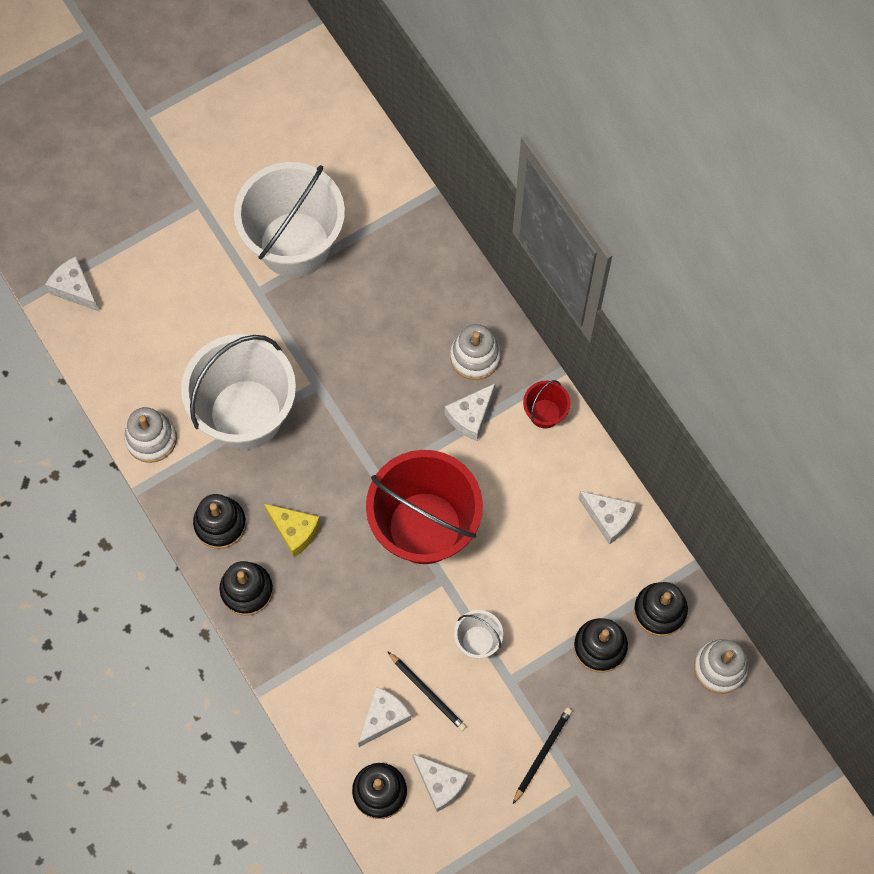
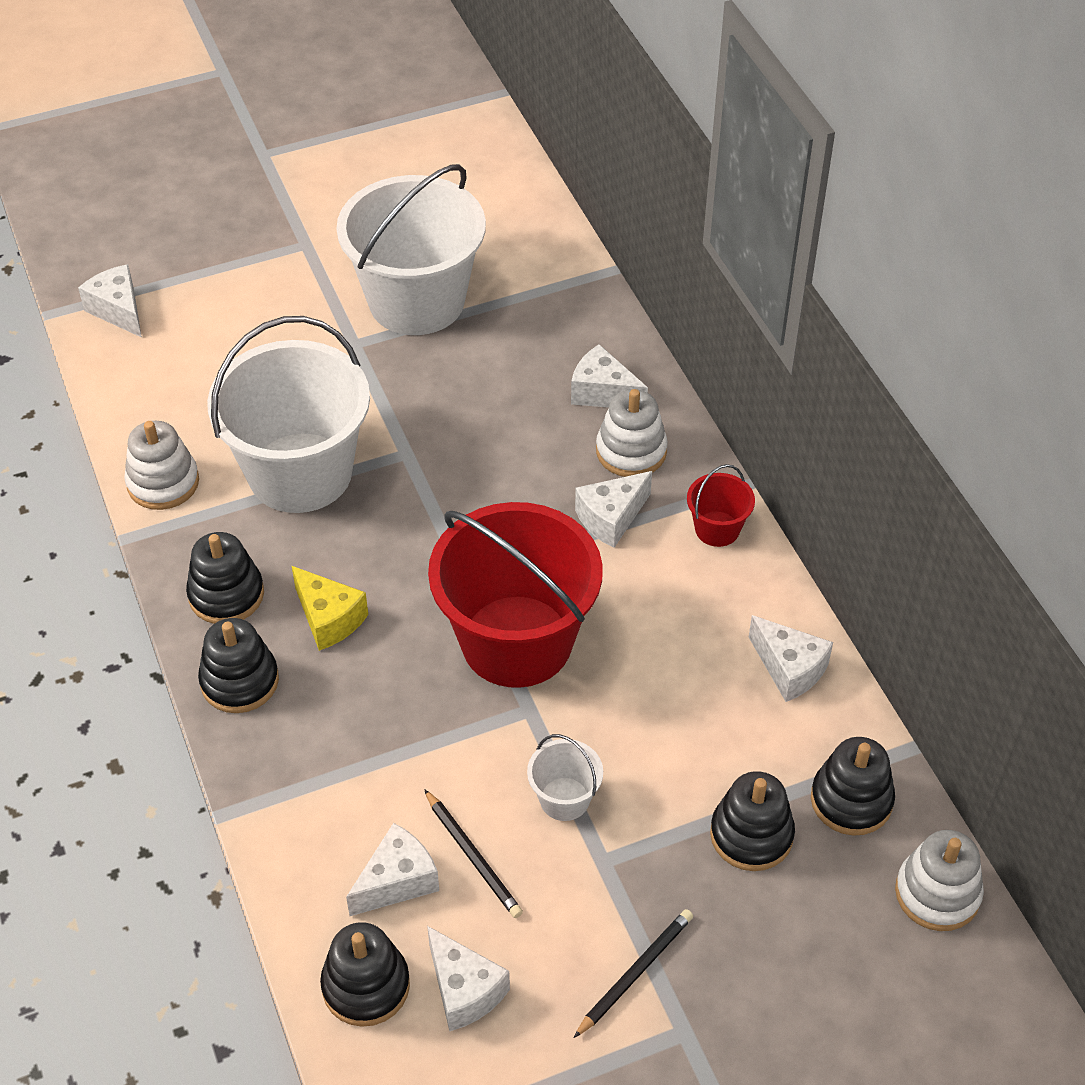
camera: 10 degrees right, 20 degrees down
none -> white cheese [571,344,648,408]

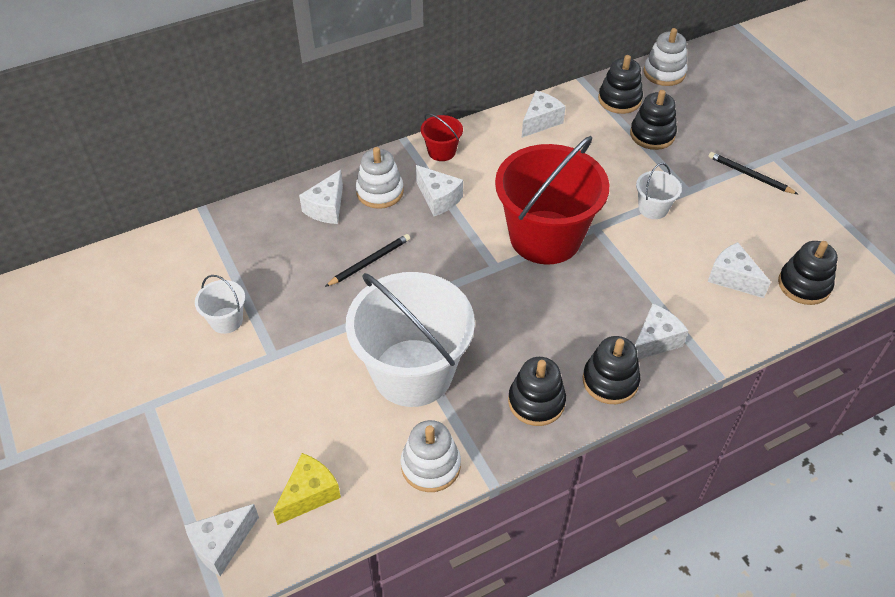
camera: 95 degrees left, 0 degrees up
yellow cheese [292,566,368,651] -> yellow cheese moved to [273,453,341,525]
white bucket [336,164,486,335] -> white bucket [195,275,245,334], size x0.42
black pencil [424,789,523,918] -> black pencil moved to [325,234,410,287]
white cheese [427,926,510,1031] -> white cheese moved to [635,304,688,360]

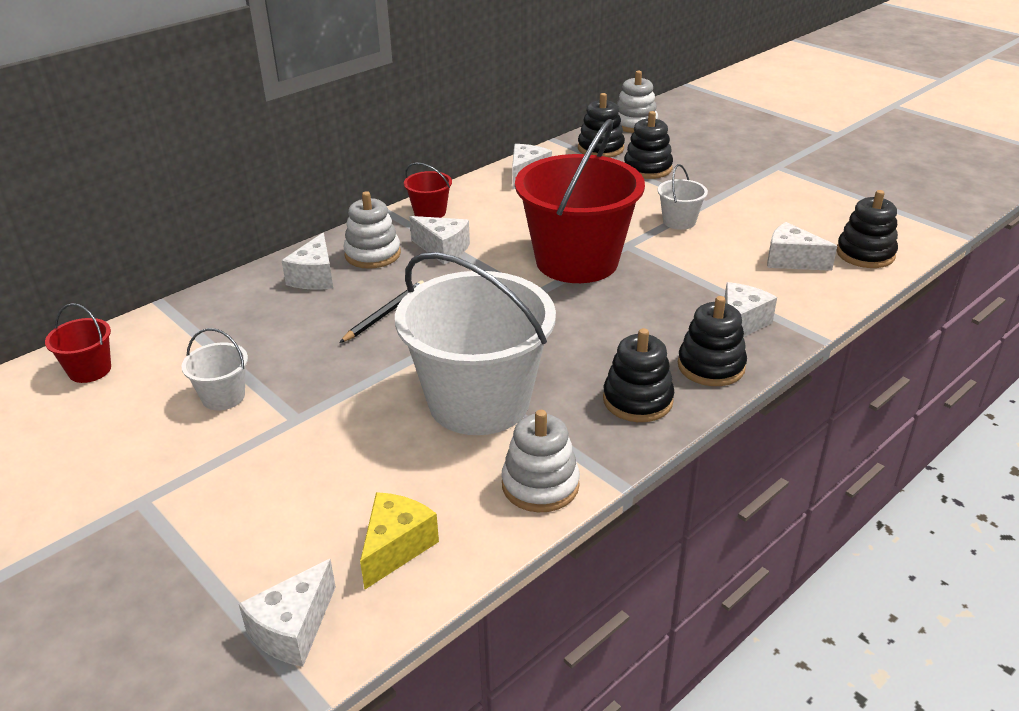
camera: 15 degrees left, 15 degrees down
black pencil [708,152,798,194] -> none
none -> red bucket [45,303,111,383]

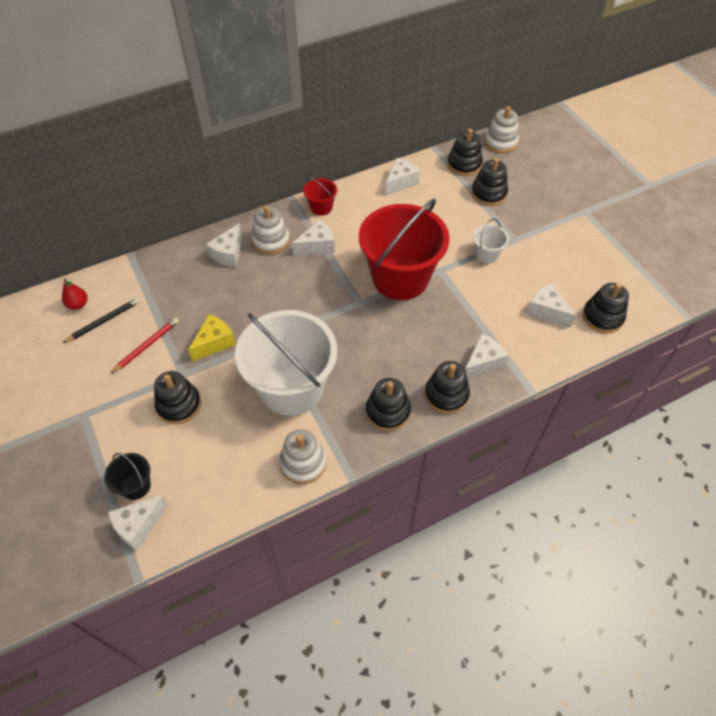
camera: 15 degrees right, 20 degrees up
red bucket [45,303,111,383] -> red pear [62,279,87,310]
white bucket [181,328,248,410] -> red pencil [110,318,179,374]
black pencil [339,281,424,343] -> black pencil moved to [63,298,140,343]
yellow cheese [360,492,439,589] -> yellow cheese moved to [188,314,236,362]
white cheese [409,216,470,264] -> white cheese turned 75 degrees counterclockwise [292,220,335,256]
none -> black bucket [104,453,151,500]
none -> black stacking toy [154,371,201,424]

